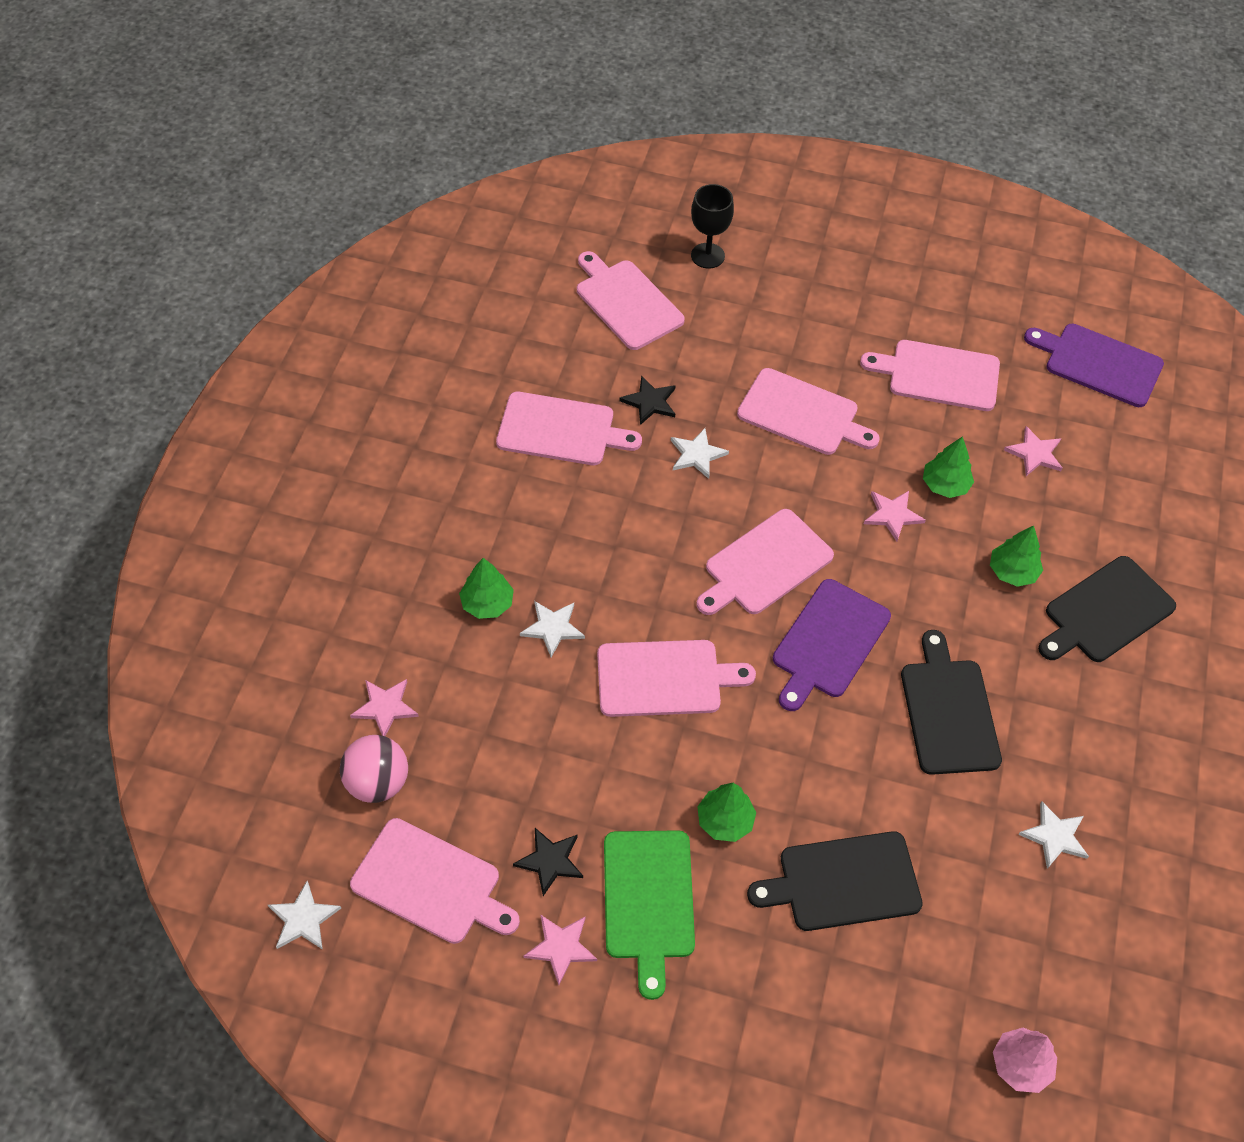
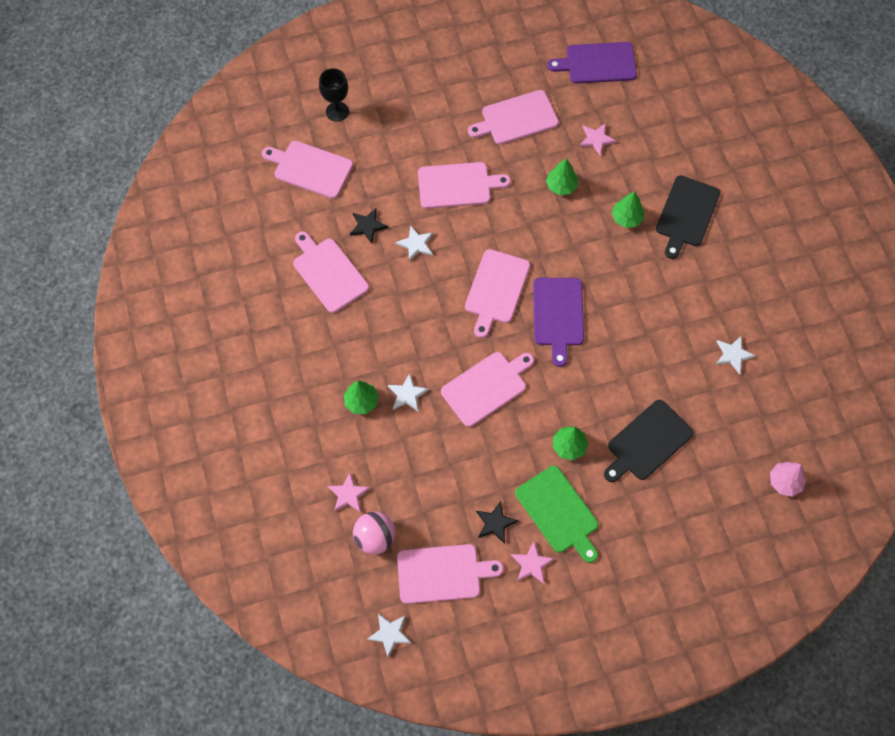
camera: 30 degrees left, 10 degrees up
pink cutting board [496,392,642,465] -> pink cutting board turned 105 degrees counterclockwise [293,231,369,313]
pink star [864,491,926,542] -> none
black cutting board [901,630,1002,775] -> none

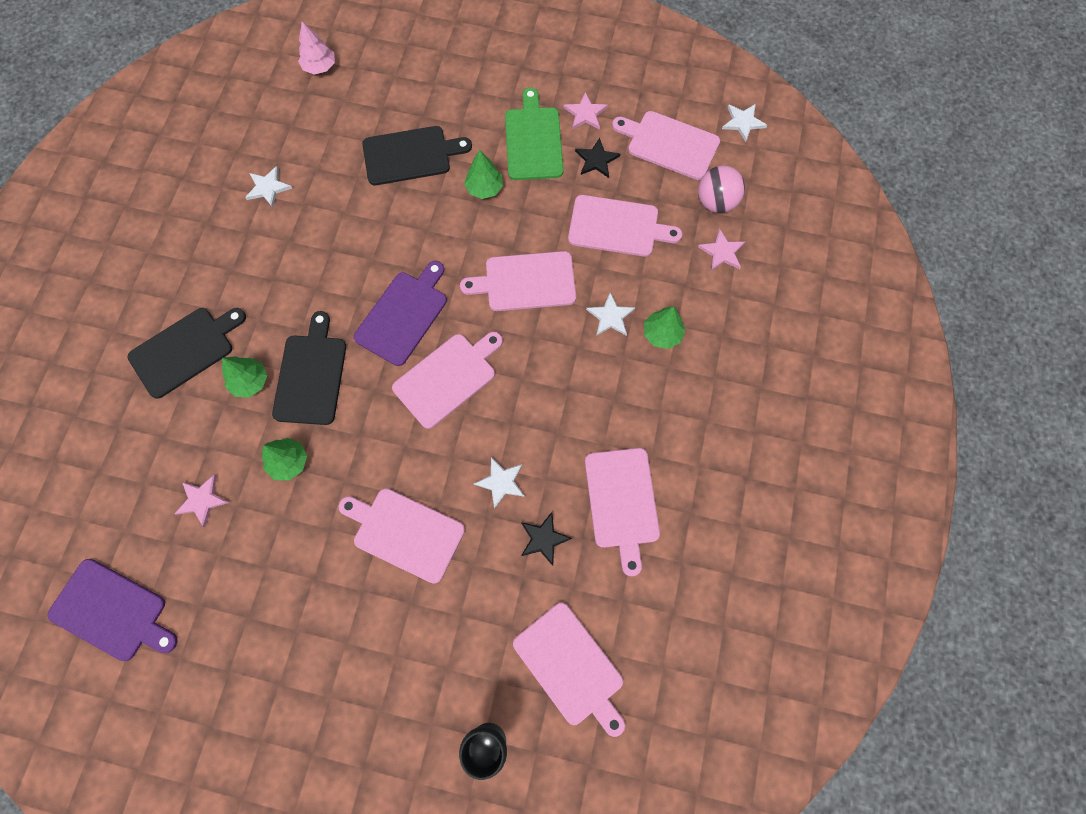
camera: 150 degrees left, 5 degrees up
pink cutting board [468,90,559,144] -> pink cutting board moved to [568,195,682,257]
none -> black cutting board [272,311,346,425]

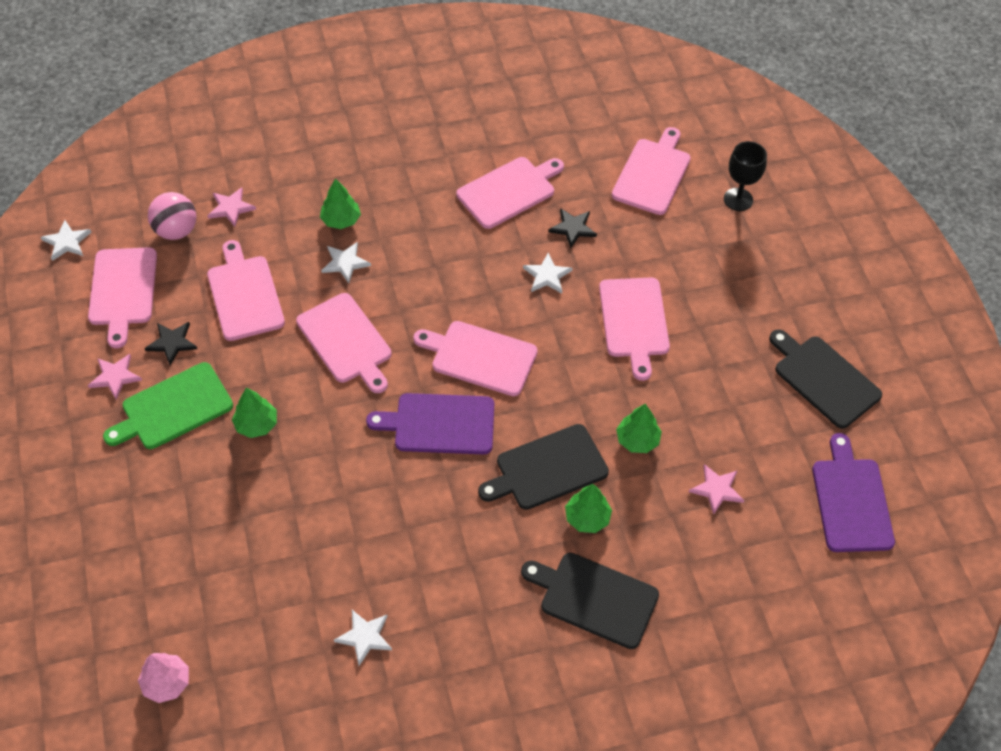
camera: 120 degrees left, 15 degrees down
black cutting board [362,126,472,185] -> black cutting board moved to [769,329,882,429]

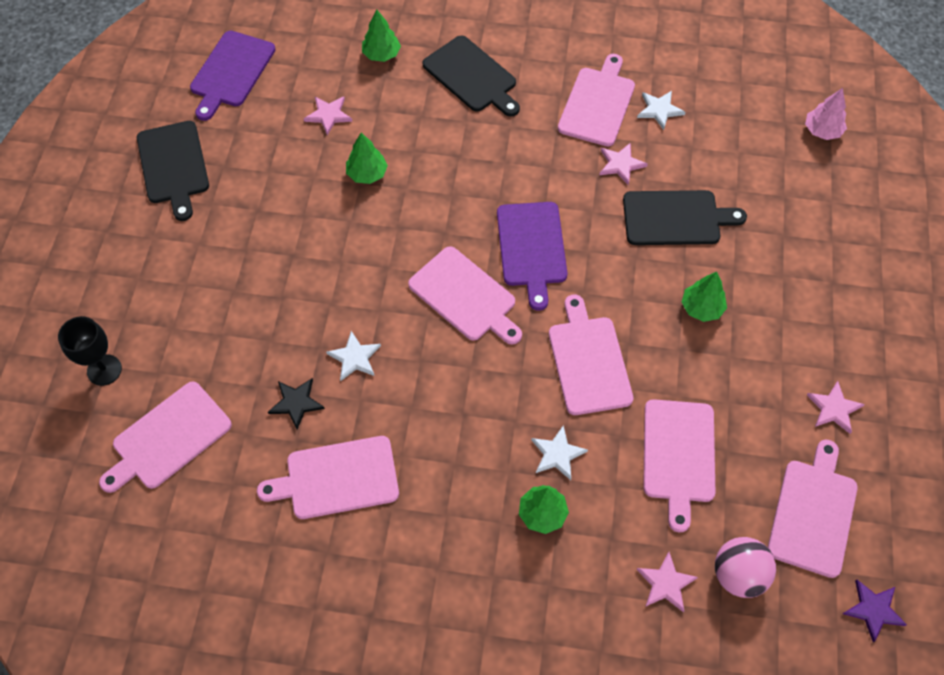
camera: 155 degrees left, 5 degrees up
white star [41,220,91,261] -> purple star [843,580,907,642]
green cutting board [103,362,233,449] -> none
black star [144,322,197,365] -> none
purple cutting board [366,393,494,454] -> purple cutting board turned 60 degrees clockwise [497,202,567,311]
black cutting board [478,424,609,510] -> black cutting board moved to [623,190,747,245]
green tree [565,484,612,533] -> green tree moved to [362,10,401,62]
pink cutting board [599,278,670,381] -> pink cutting board moved to [558,54,635,146]
none -> pink star [599,143,648,185]

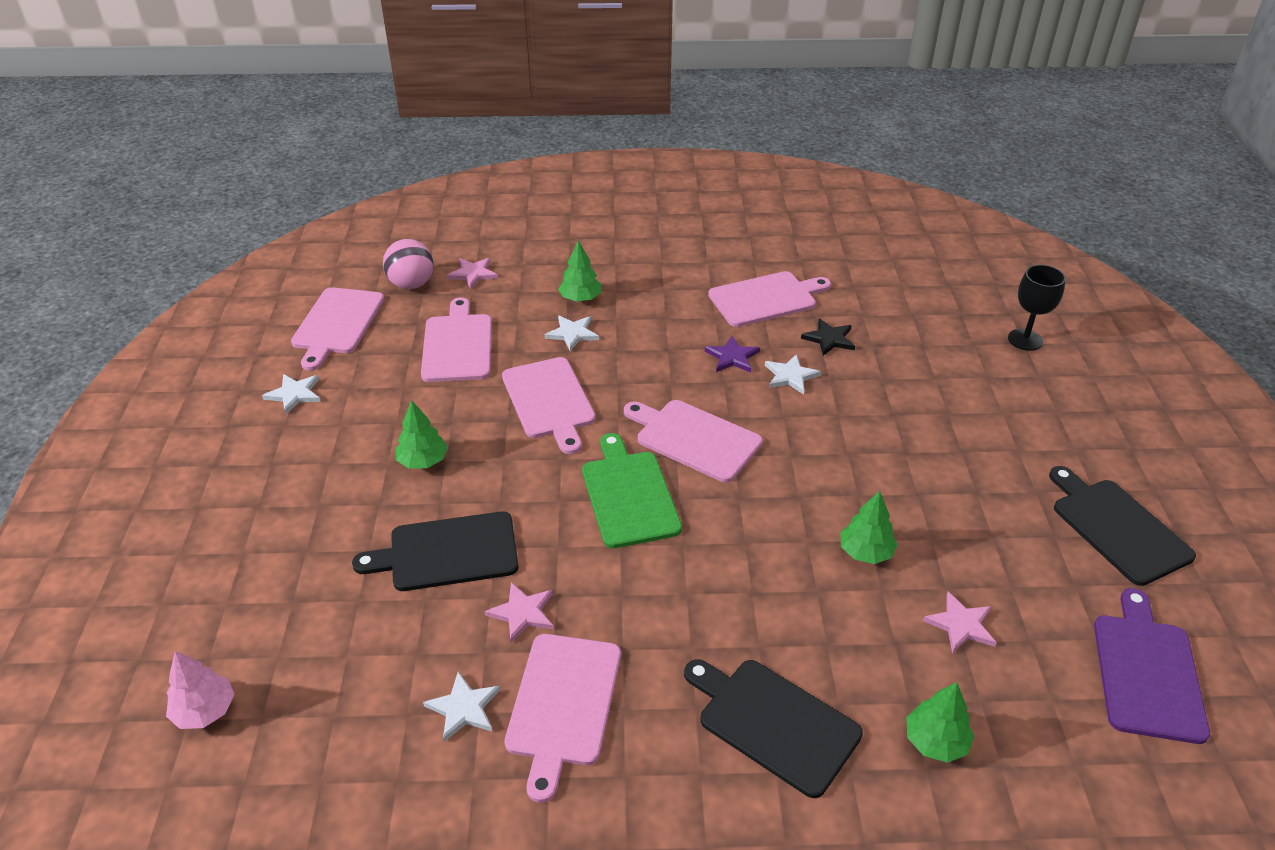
camera: 170 degrees right, 20 degrees down
pink cutting board [99,382,232,493] -> none
purple cutting board [497,202,567,311] -> green cutting board [582,433,682,548]
pink star [807,381,865,434] -> white star [262,374,321,414]
purple star [843,580,907,642] -> purple star moved to [705,335,760,372]

